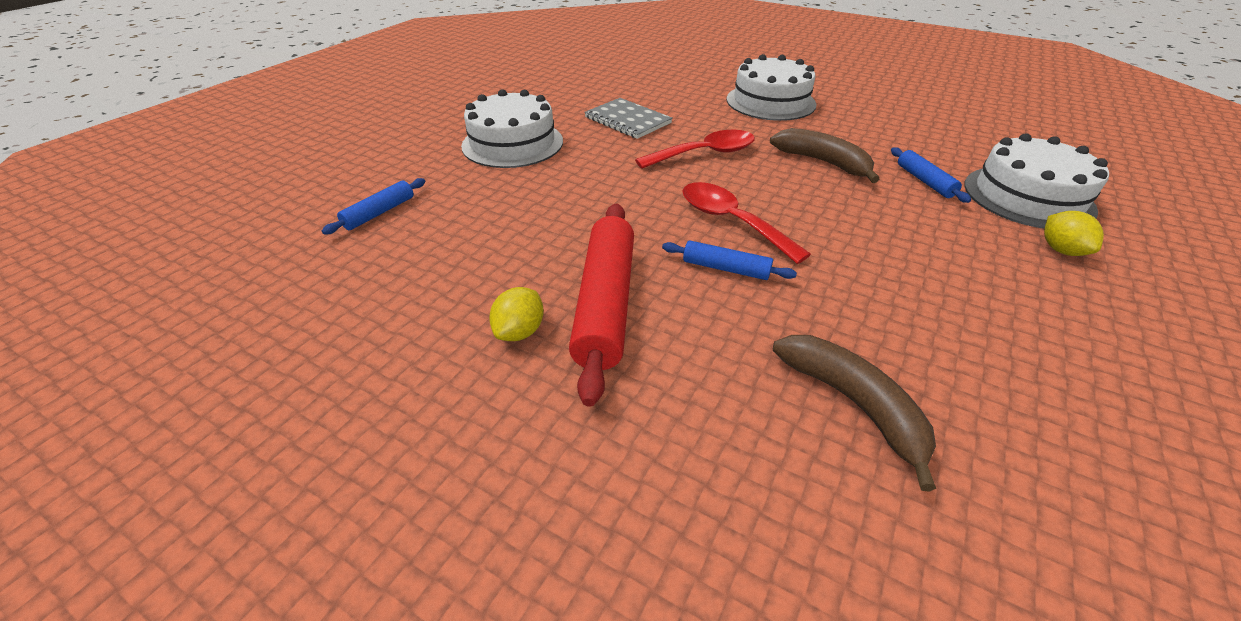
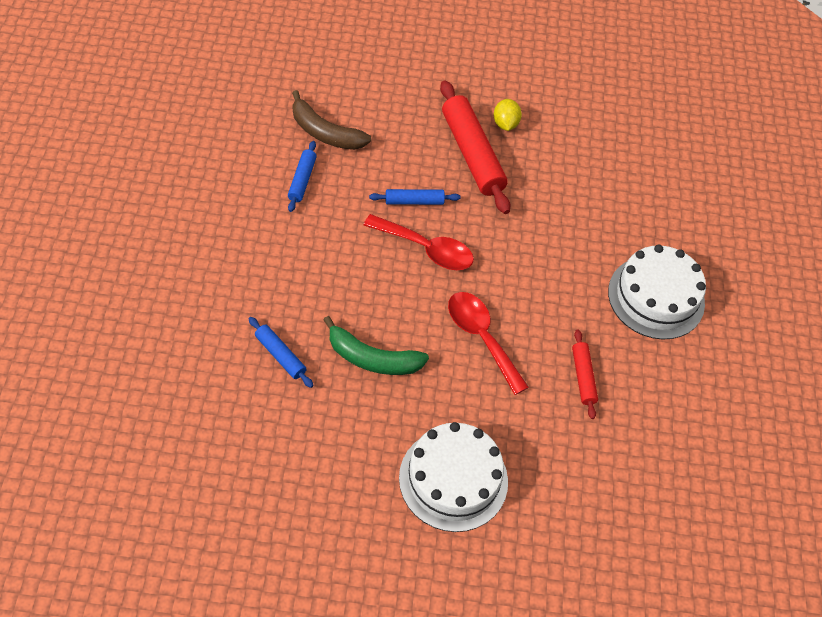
camera: 150 degrees right, 15 degrees up
blue rolling pin [322,178,425,234] -> blue rolling pin moved to [288,141,317,212]
grey notebook [584,98,673,139] -> red rolling pin [572,329,598,419]
red spoon [635,130,755,169] -> red spoon turned 105 degrees clockwise [448,292,529,395]
brown banana [770,128,879,183] -> green banana [323,316,429,375]
white cake [964,133,1109,229] -> none
yellow lemon [1044,211,1104,256] -> none

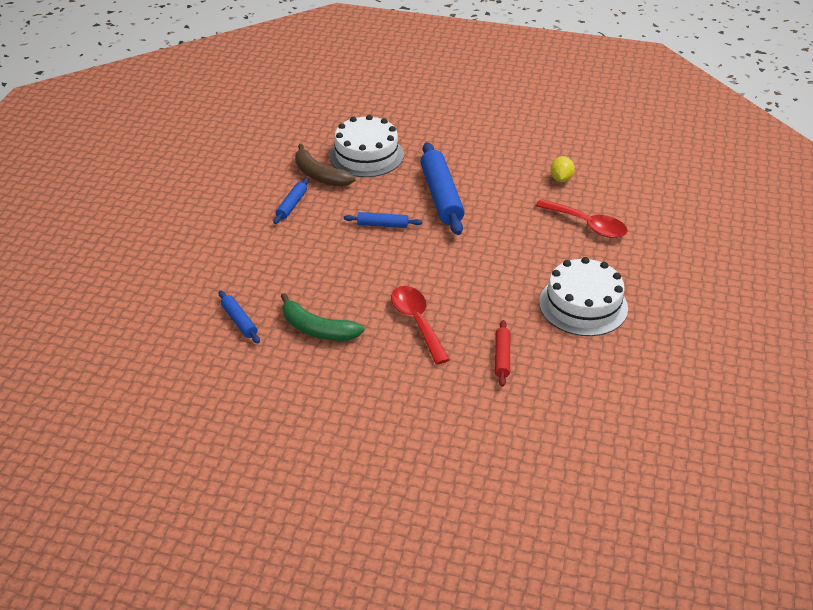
camera: 15 degrees right, 15 degrees down
red spoon [364,214,474,270] -> red spoon moved to [535,199,628,238]
white cake [399,422,508,532] -> white cake moved to [329,115,404,177]
red rolling pin [440,80,510,214] -> blue rolling pin [420,142,465,235]
yellow lemon [493,99,522,131] -> yellow lemon moved to [550,156,575,182]

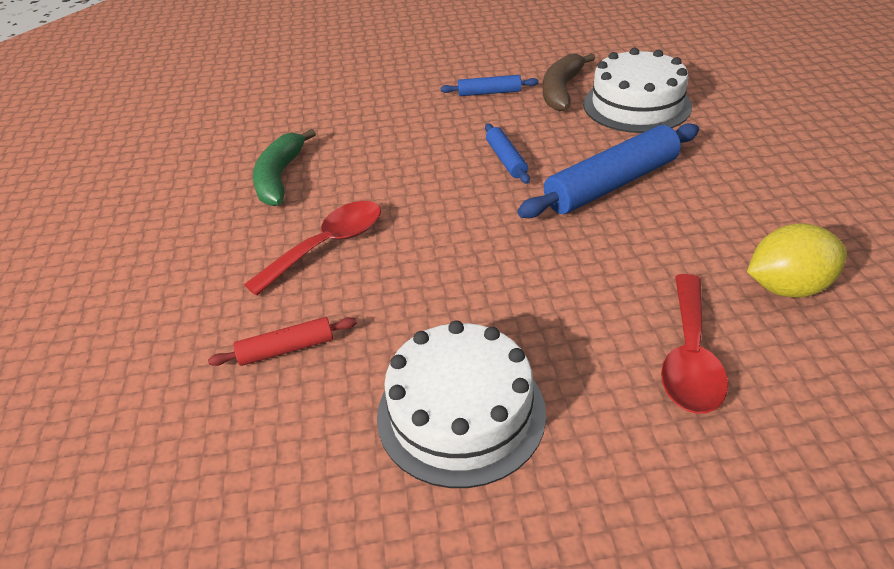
camera: 70 degrees right, 0 degrees up
blue rolling pin [219,290,260,343] -> none
yellow lemon [550,156,575,182] -> yellow lemon [747,223,847,298], size x1.54

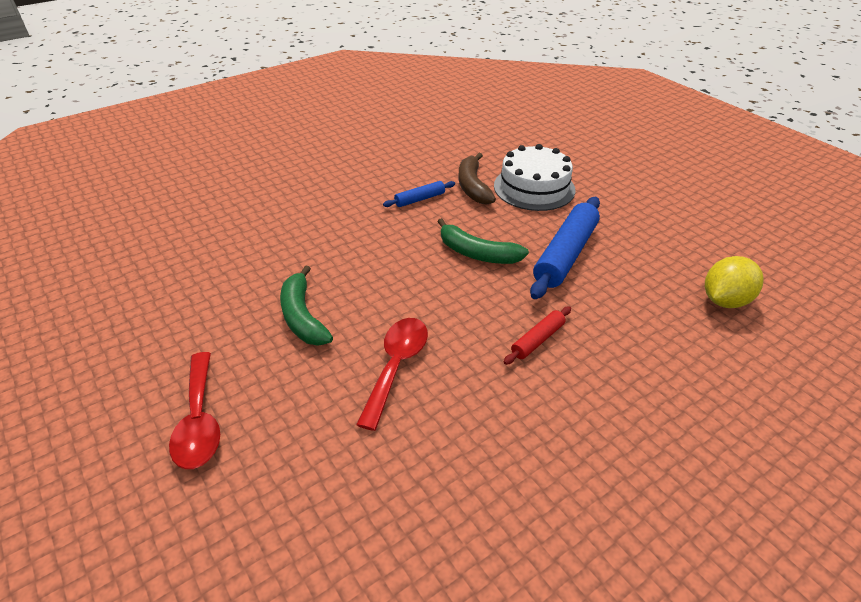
camera: 30 degrees left, 0 degrees up
red rolling pin [208,317,357,366] -> red rolling pin moved to [504,306,571,365]
white cake [377,321,546,488] -> none
blue rolling pin [485,124,530,184] -> green banana [437,218,529,264]
red spoon [661,274,728,414] -> red spoon moved to [169,352,220,469]

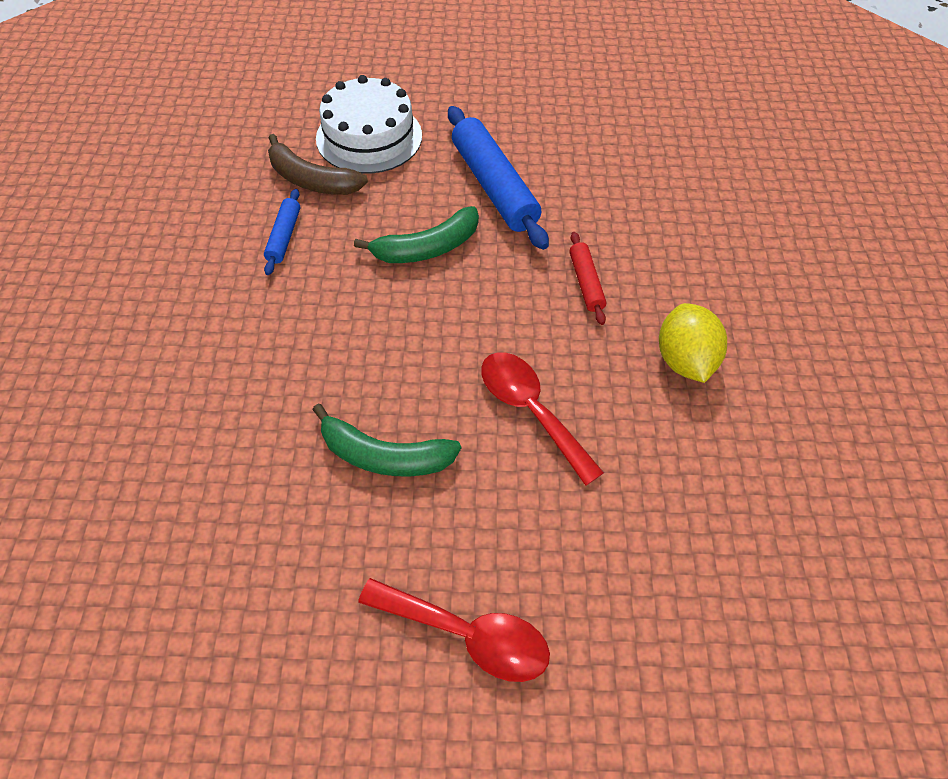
camera: 55 degrees left, 15 degrees up
yellow lemon [705,256,764,308] -> yellow lemon moved to [659,303,727,383]

